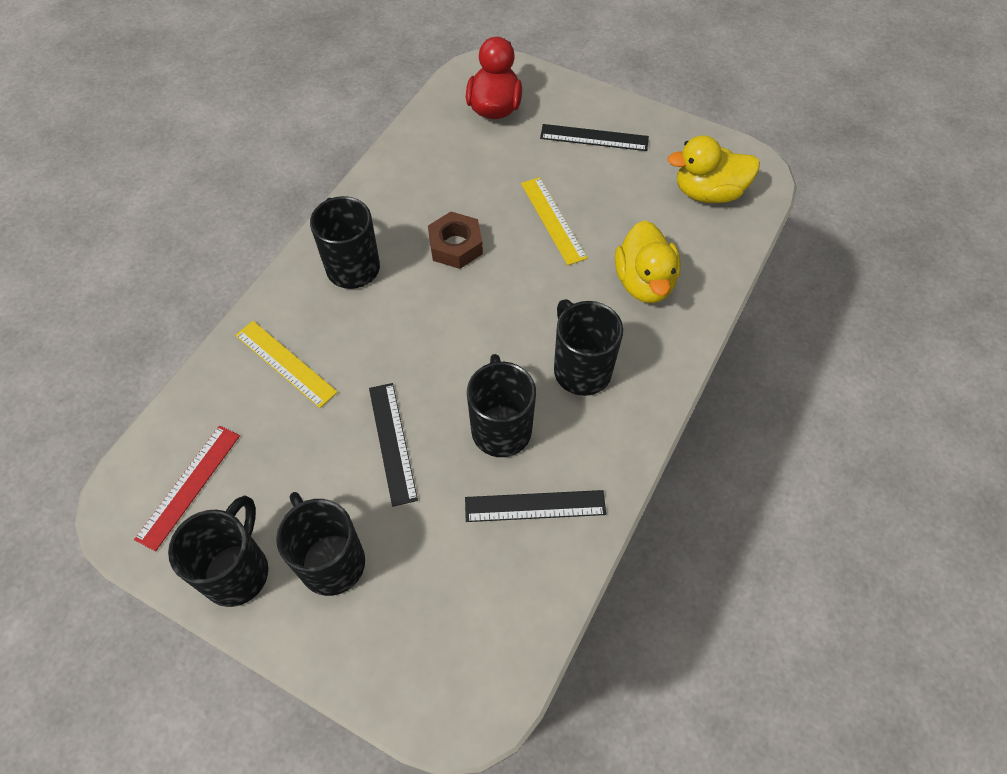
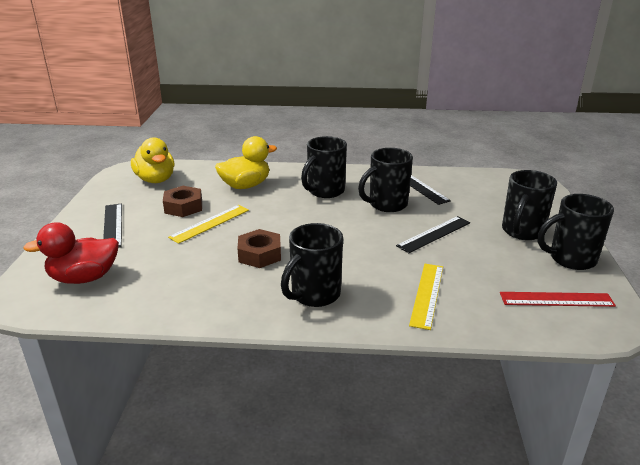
camera: 115 degrees left, 30 degrees down
none -> brown nut [163,186,202,217]

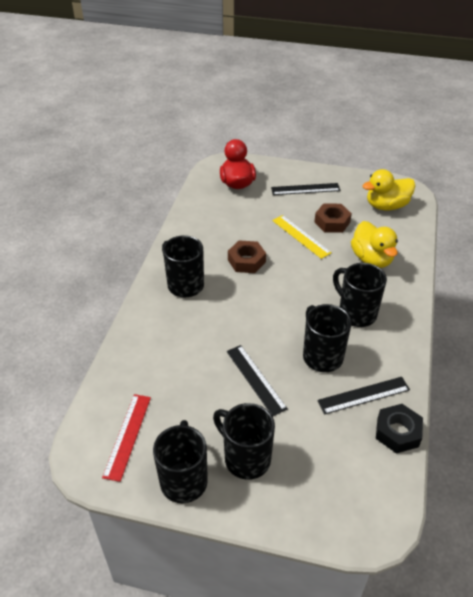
camera: 100 degrees right, 15 degrees up
yellow ruler [409,264,443,330] -> none
none -> black nut [376,404,423,454]

